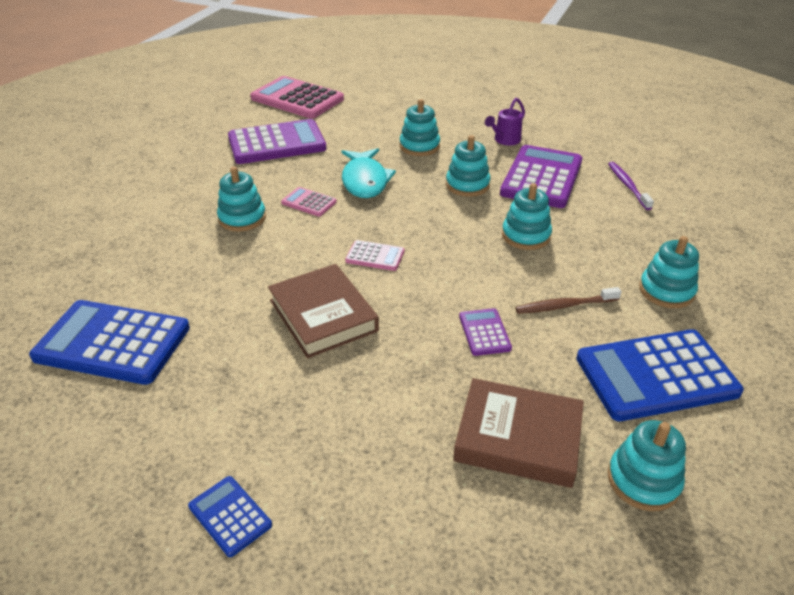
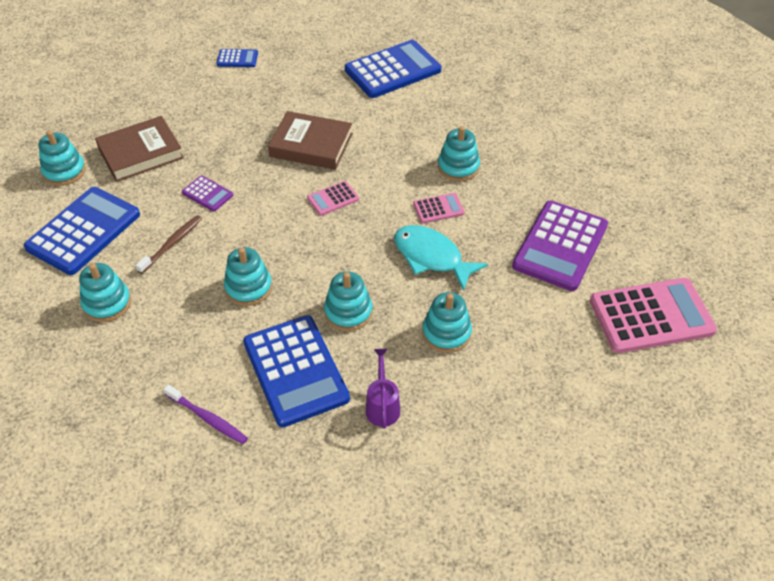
camera: 135 degrees right, 10 degrees up
purple calculator [500,145,582,208] -> blue calculator [243,315,350,427]

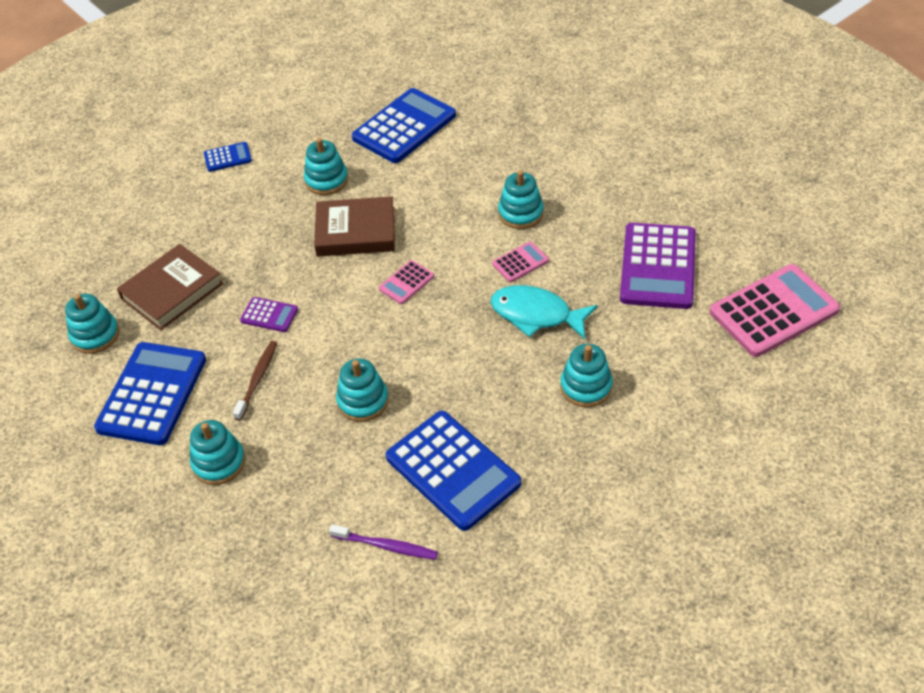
camera: 15 degrees left, 0 degrees up
turquoise stacking toy [324,272,373,331] -> turquoise stacking toy moved to [304,138,348,195]
purple watering can [366,349,400,429] -> none

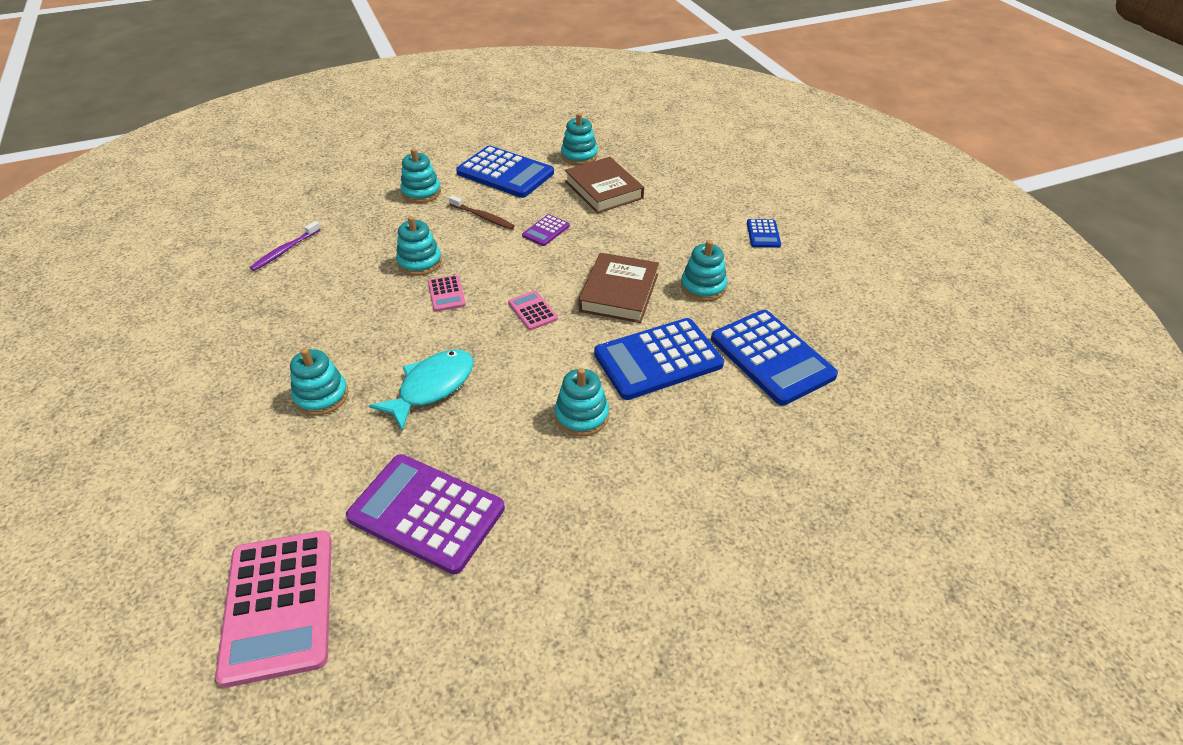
camera: 105 degrees right, 5 degrees down
blue calculator [386,411,521,531] -> blue calculator moved to [594,318,724,400]
pink calculator [492,241,549,282] -> pink calculator moved to [428,275,466,312]

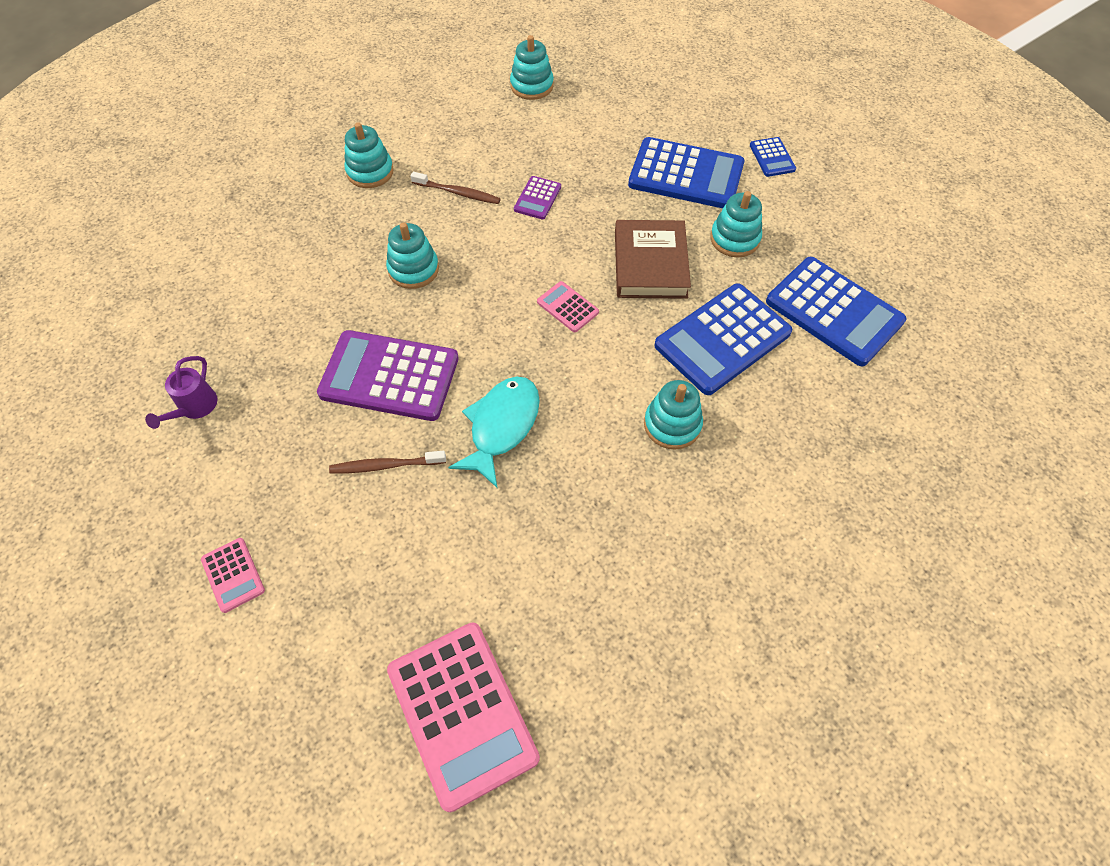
camera: 15 degrees left, 15 degrees up
purple toothbrush [250,221,321,271] -> none
turquoise stacking toy [290,348,348,416] -> brown toothbrush [329,451,446,474]
purple calculator [346,454,505,575] -> purple calculator moved to [317,330,459,421]
pink calculator [428,275,466,312] -> pink calculator moved to [201,538,265,613]
blue calculator [456,146,554,198] -> blue calculator moved to [628,137,745,208]
brown book [565,157,644,213] -> none
none -> purple watering can [145,356,218,429]

